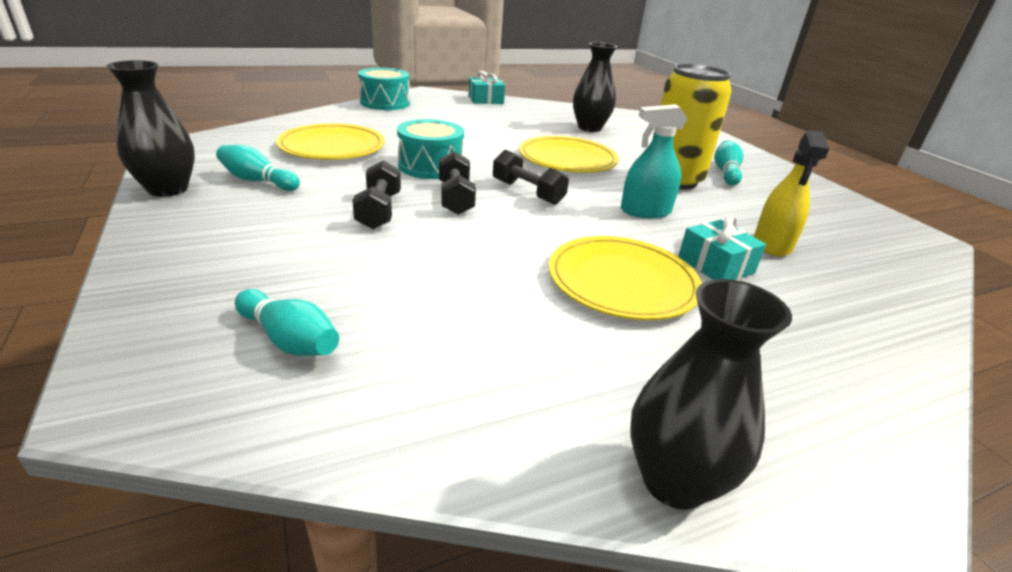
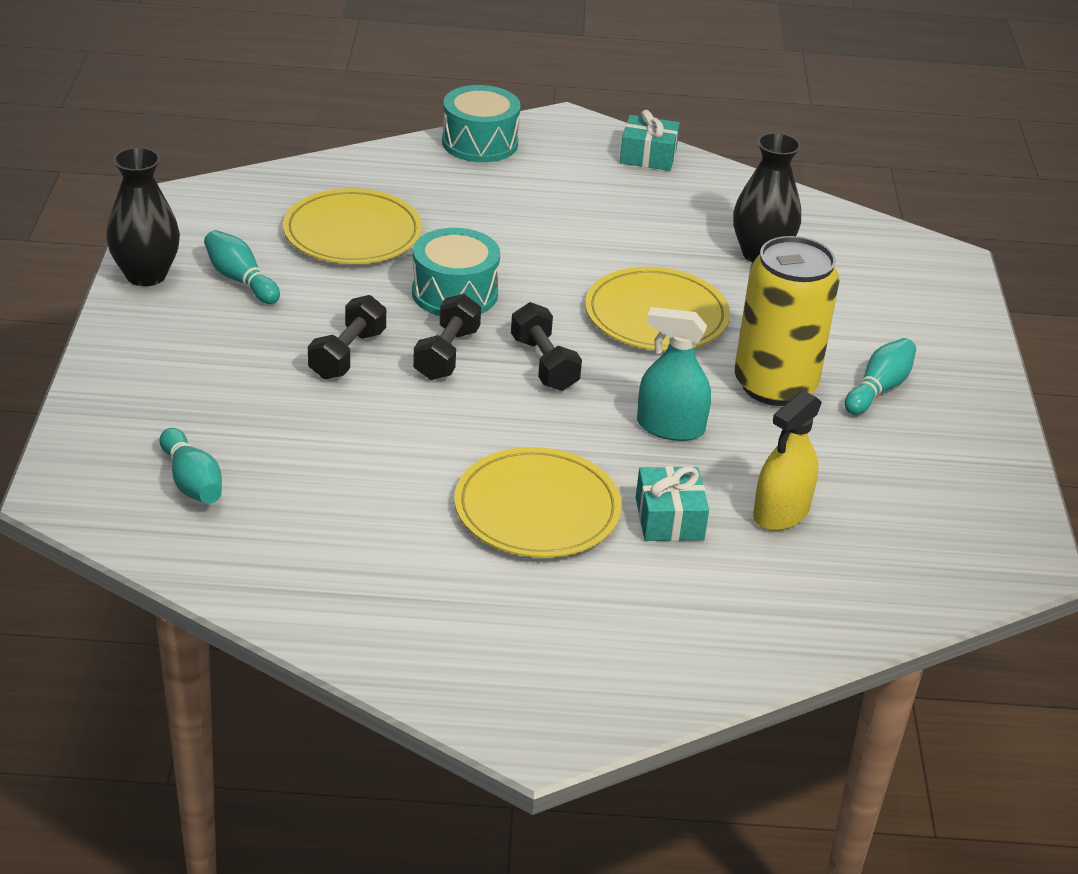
camera: 25 degrees right, 5 degrees up
black vase [630,279,792,510] -> none

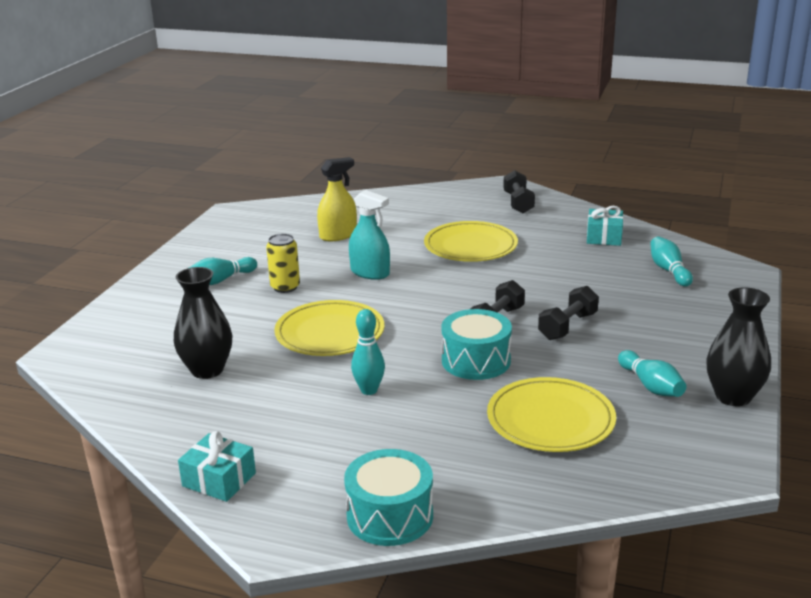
camera: 160 degrees left, 10 degrees down
black dumbbell [511,302,582,391] -> black dumbbell moved to [503,170,535,213]
turquoise gift [636,466,709,541] -> turquoise gift moved to [587,206,623,246]
yellow can [734,236,840,406] -> yellow can [266,233,300,293], size x0.53
none -> turquoise bowling pin [351,309,385,395]

